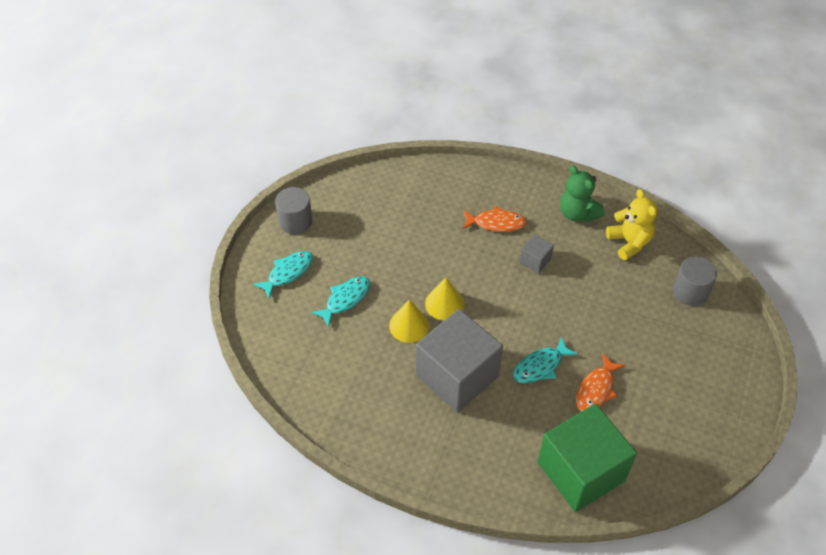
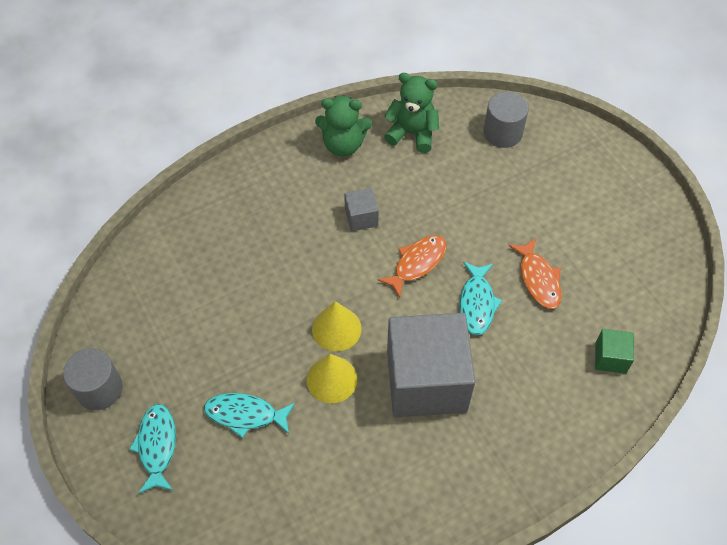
camera: 50 degrees left, 5 degrees up
turquoise fish [311,277,370,327] -> turquoise fish turned 75 degrees counterclockwise [204,393,295,438]
orange fish [462,206,527,232] -> orange fish moved to [377,235,447,298]
green cube [538,404,637,512] -> green cube [595,329,634,374], size x0.42
yellow teddy bear [606,189,657,261] -> green teddy bear [384,73,439,153]

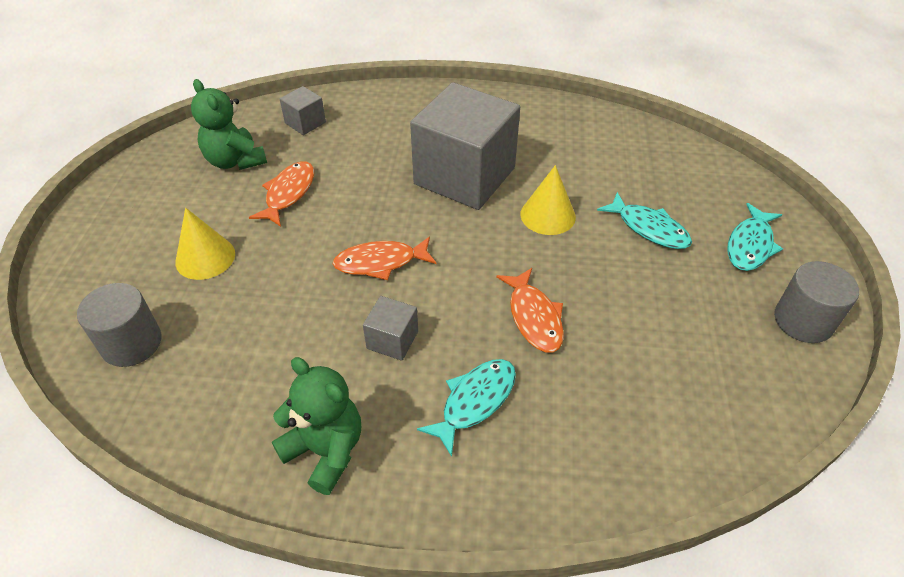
camera: 145 degrees left, 10 degrees down
yellow cone [312,301,361,351] -> yellow cone moved to [175,208,235,280]
green teddy bear [384,73,439,153] -> green teddy bear moved to [191,79,267,170]
turquoise fish [460,262,503,336] -> turquoise fish moved to [417,359,516,457]
green cube [595,329,634,374] -> grey cube [280,86,326,135]
none -> orange fish [496,268,564,352]

